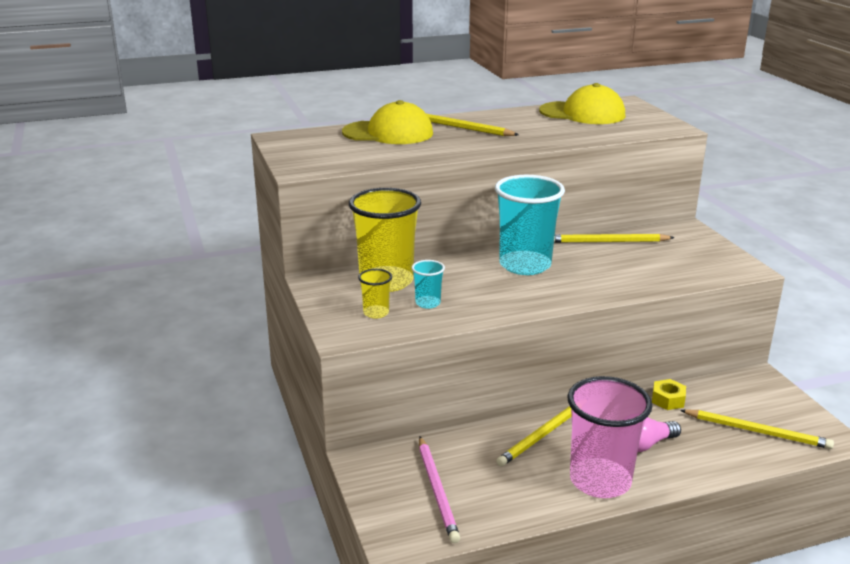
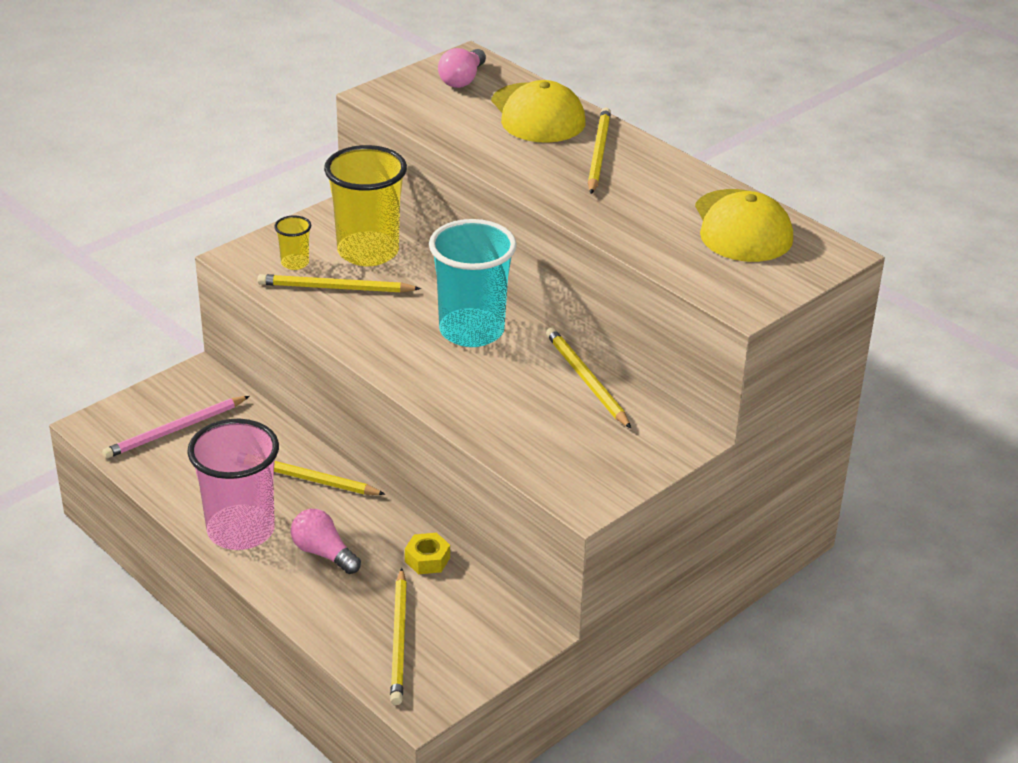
camera: 65 degrees right, 10 degrees up
turquoise cup [412,260,445,309] -> yellow pencil [258,274,421,293]
none -> pink light bulb [438,48,486,88]

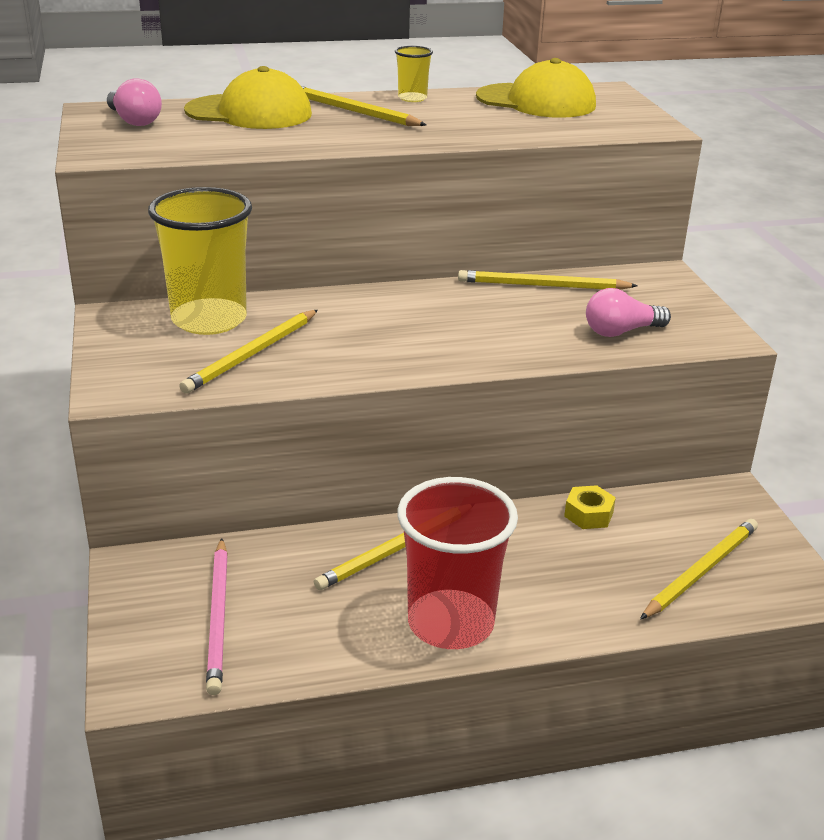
camera: 60 degrees left, 5 degrees down
pink cup [187,419,279,550] -> red cup [397,477,518,649]
yellow cup [274,215,311,270] -> yellow cup moved to [395,46,433,102]
pink light bulb [291,509,361,574] -> pink light bulb moved to [586,288,671,337]
yellow pencil [390,568,407,705] -> yellow pencil turned 75 degrees counterclockwise [640,519,758,620]
turquoise cup [429,219,517,347] -> none

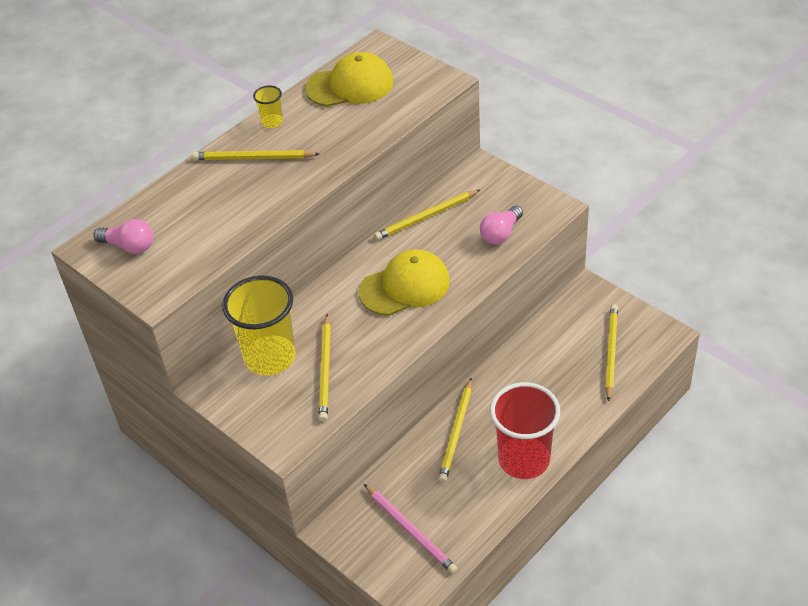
camera: 30 degrees left, 15 degrees up
yellow cap [184,66,312,129] -> yellow cap moved to [359,249,450,316]
yellow nut [564,485,616,529] -> none

